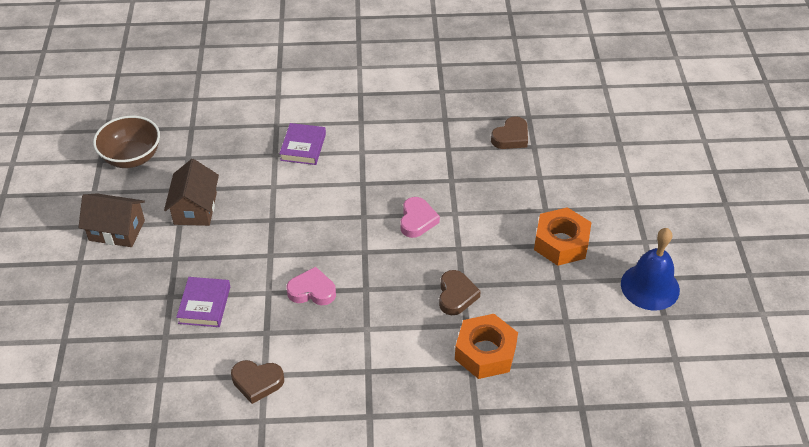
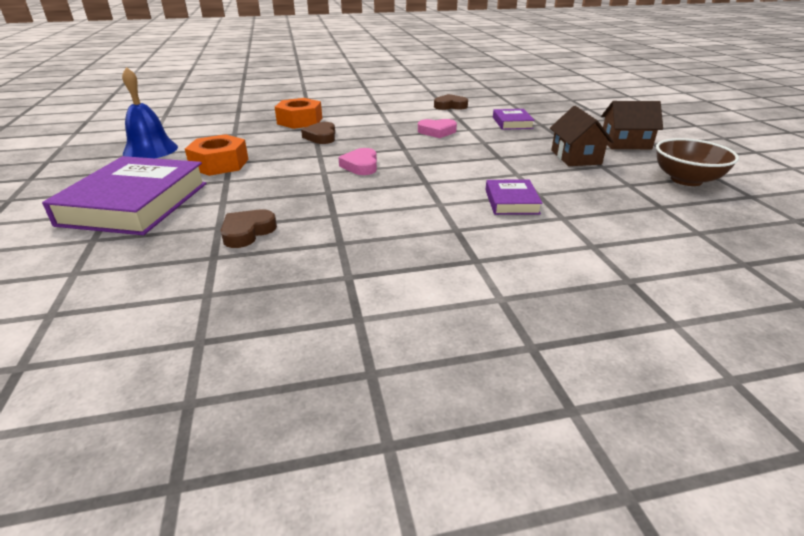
camera: 170 degrees right, 15 degrees down
none -> purple book [42,156,207,235]

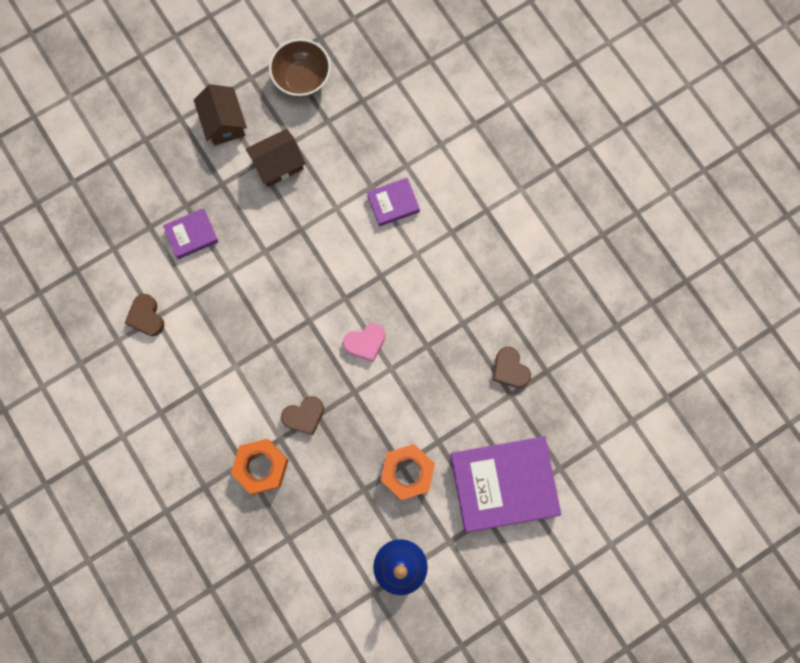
camera: 110 degrees left, 45 degrees up
brown heart [220,209,277,248] -> brown heart turned 45 degrees clockwise [493,347,531,388]
pink heart [418,119,457,138] -> none

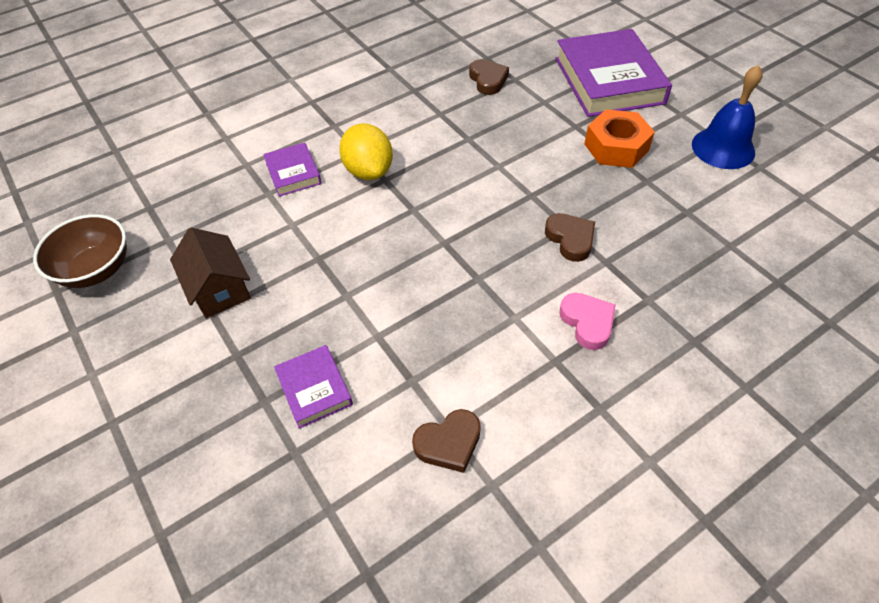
camera: 90 degrees left, 25 degrees down
brown house [194,84,247,145] -> none
orange nut [231,439,289,494] -> none
pink heart [343,323,385,362] -> pink heart moved to [559,293,616,350]
brown heart [493,347,531,388] -> brown heart turned 75 degrees counterclockwise [469,59,509,95]
none -> yellow lemon [339,123,393,180]

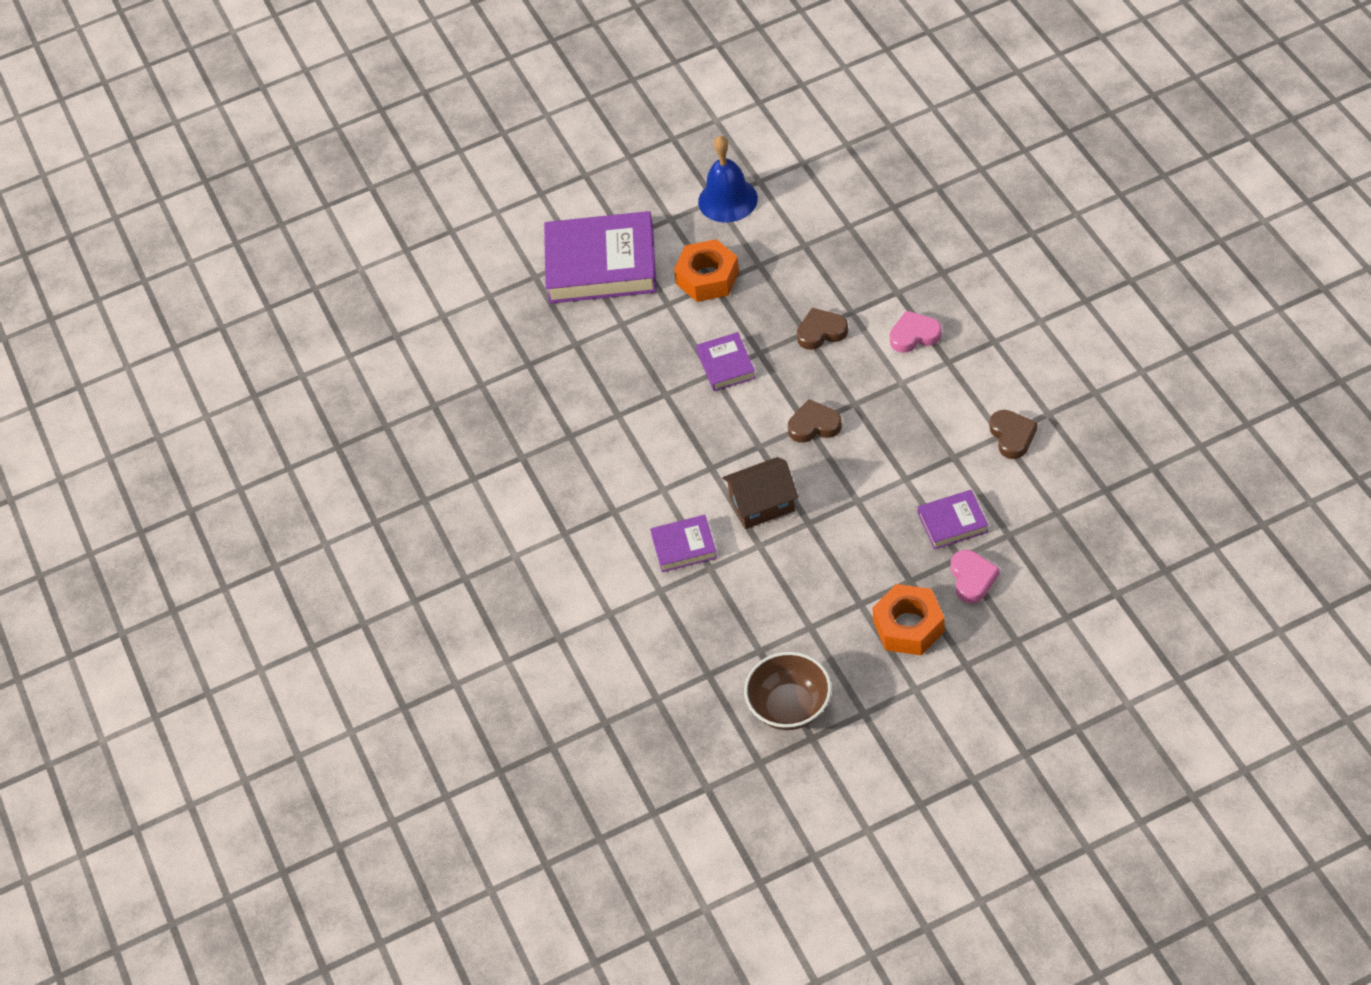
camera: 75 degrees left, 0 degrees up
brown house [170,228,251,318] -> brown house moved to [722,457,798,529]
yellow lemon [339,123,393,180] -> none
brown heart [469,59,509,95] -> brown heart moved to [788,399,842,443]
none -> purple book [696,332,756,391]
none -> orange nut [872,584,945,655]
none -> pink heart [951,550,1000,603]

